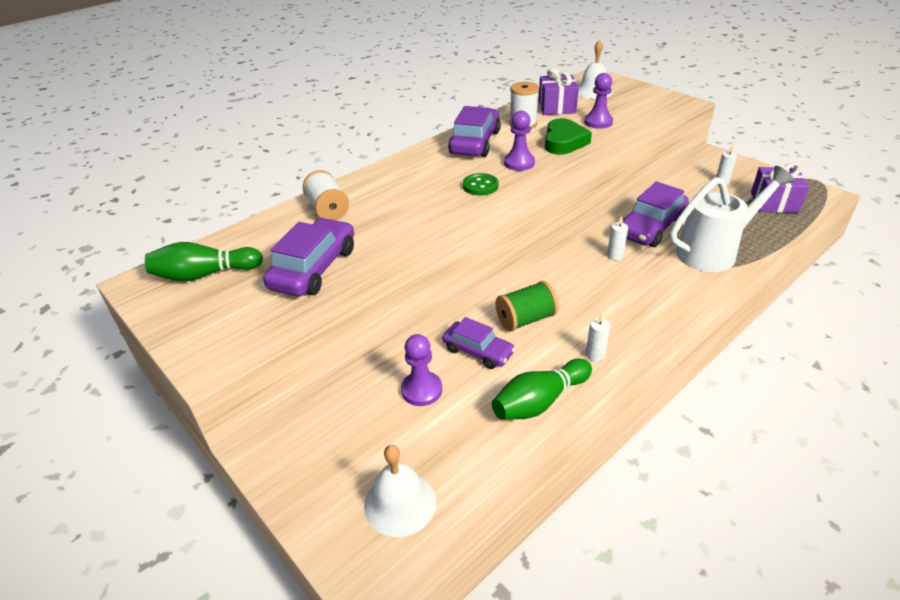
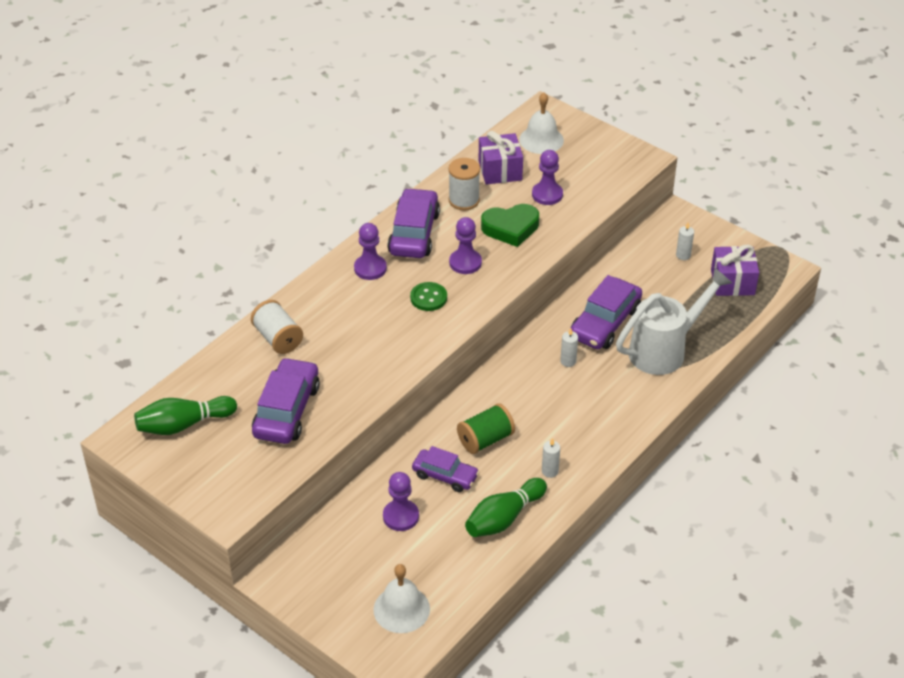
camera: 10 degrees left, 5 degrees up
green heart [545,118,592,155] -> green heart turned 75 degrees clockwise [481,204,539,247]
none -> purple pawn [354,223,387,280]

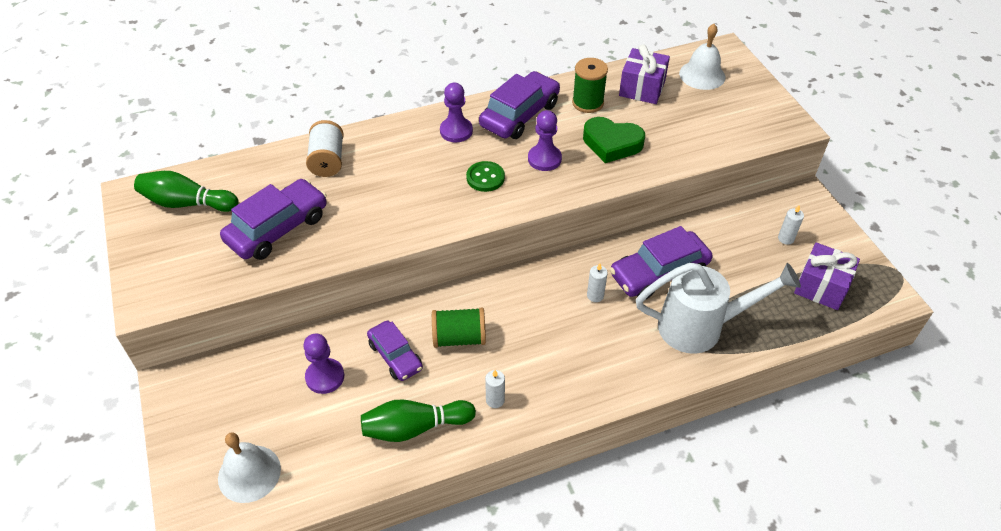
camera: 30 degrees right, 5 degrees up
white spool [448,158,480,211] -> green spool [572,58,608,113]
purple pawn [532,150,563,205] -> none

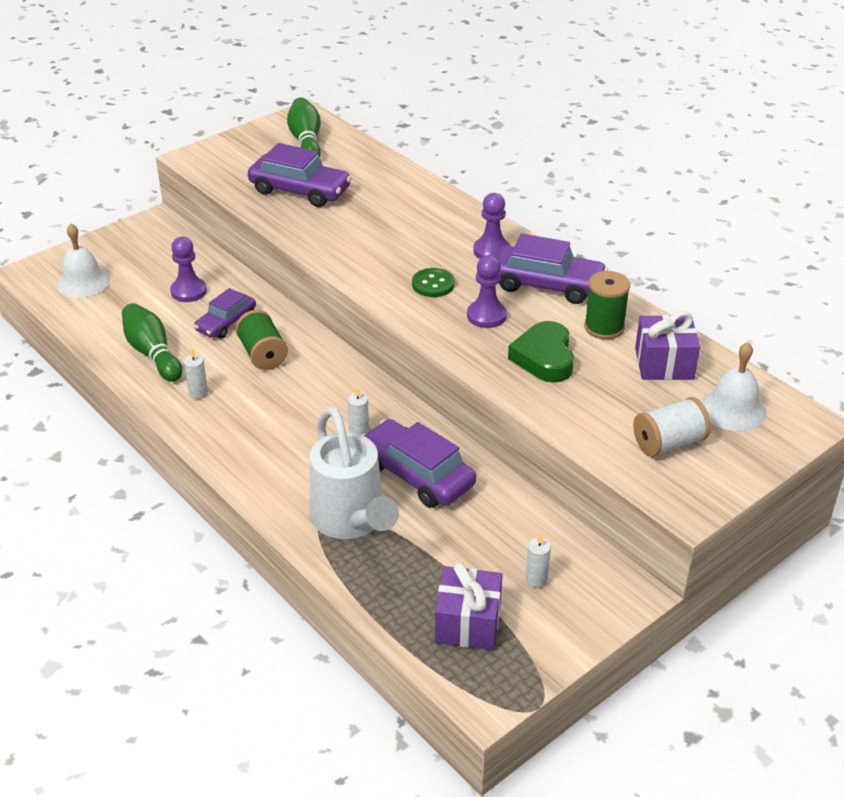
camera: 70 degrees right, 10 degrees down
white spool [306,120,344,177] -> white spool moved to [633,397,711,457]

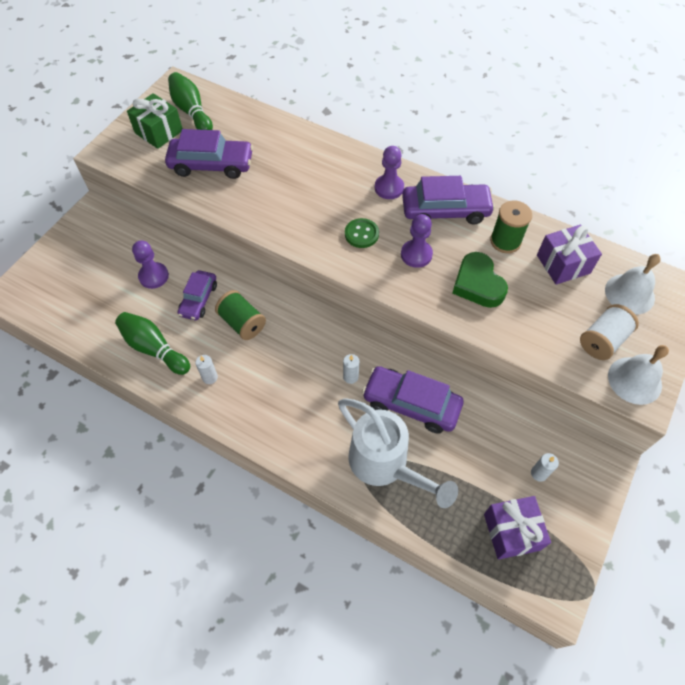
camera: 20 degrees left, 20 degrees up
white bell [57,223,110,298] -> white bell moved to [608,345,669,405]
none -> green gift [127,93,183,149]

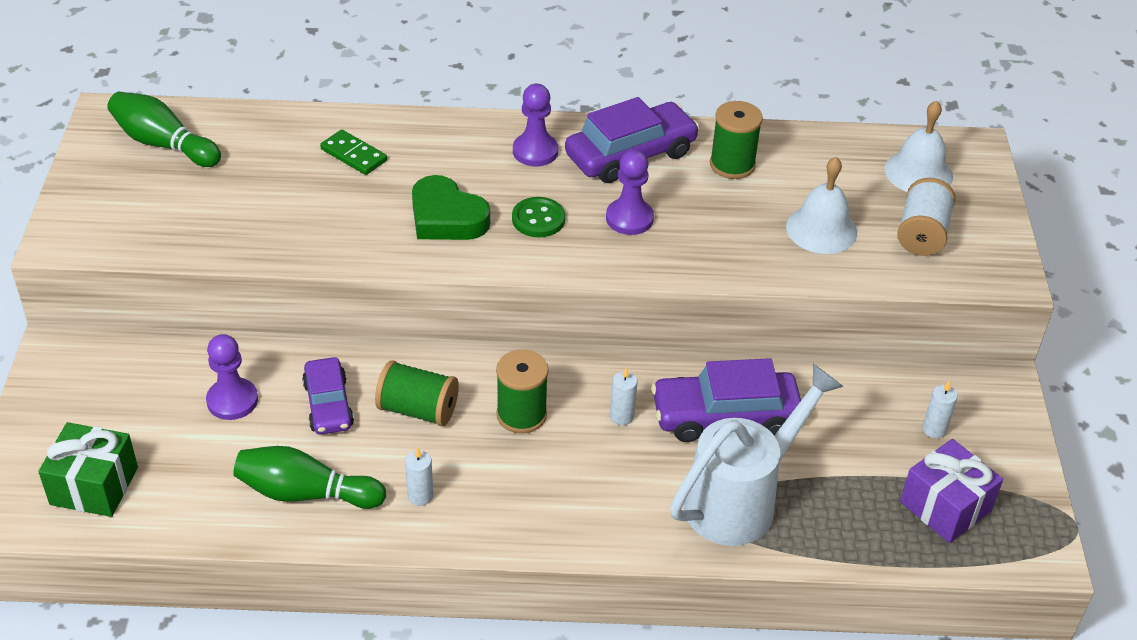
camera: 30 degrees left, 15 degrees down
green gift [127,93,183,149] -> green gift moved to [38,422,138,517]
purple car [165,129,253,179] -> none
white watering can [338,398,458,508] -> white watering can turned 60 degrees counterclockwise [670,364,844,546]
green heart [452,252,508,308] -> green heart moved to [412,175,490,240]
purple gift [537,225,602,285] -> none
white bell [608,345,669,405] -> white bell moved to [786,157,857,254]
none -> green domino [320,130,387,175]
none -> green spool [496,350,548,434]

